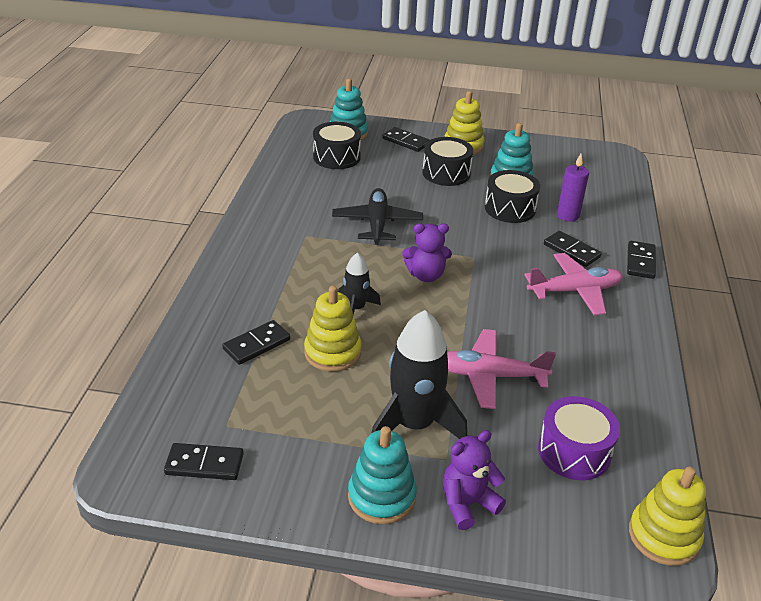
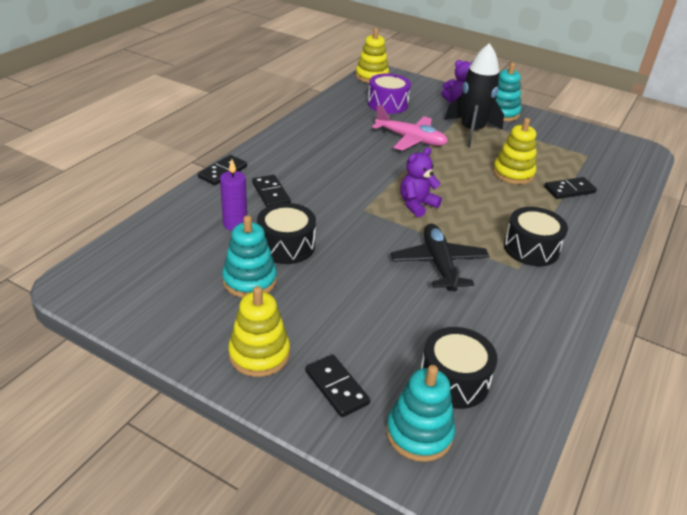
camera: 160 degrees left, 0 degrees up
black domino [164,443,244,480] -> none
black plane [332,188,423,245] -> black plane turned 150 degrees clockwise [391,224,490,292]
black rocket [338,253,381,315] -> none
purple teddy bear [402,223,452,282] -> purple teddy bear turned 60 degrees counterclockwise [401,147,442,217]
black drum [422,137,473,186] -> black drum moved to [504,207,568,266]
pink plane [524,253,623,315] -> none

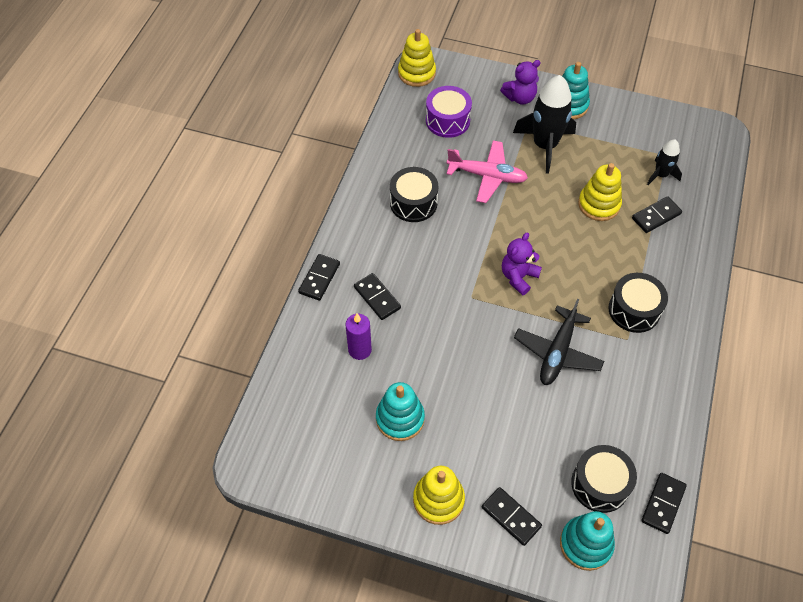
camera: 10 degrees left, 20 degrees up
black drum [257,203,316,264] -> black drum moved to [390,167,438,222]
black plane [391,224,490,292] -> black plane turned 135 degrees counterclockwise [514,299,604,385]
none -> black domino [641,473,687,534]
none -> black rocket [647,139,682,185]

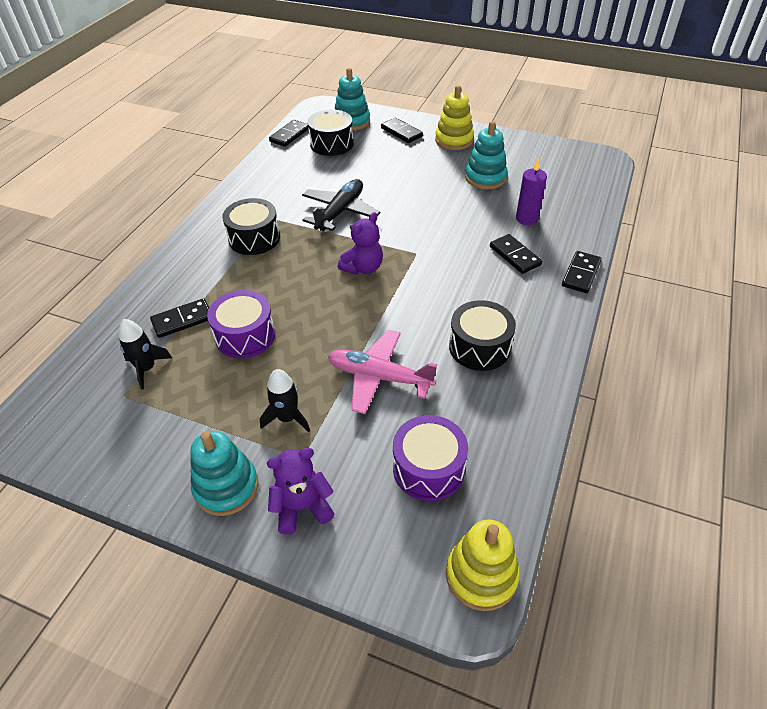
camera: 175 degrees left, 10 degrees down
black rocket [513,75,576,174] -> black rocket [260,369,310,432], size x0.54
yellow stacking toy [578,163,622,221] -> purple drum [207,290,275,359]

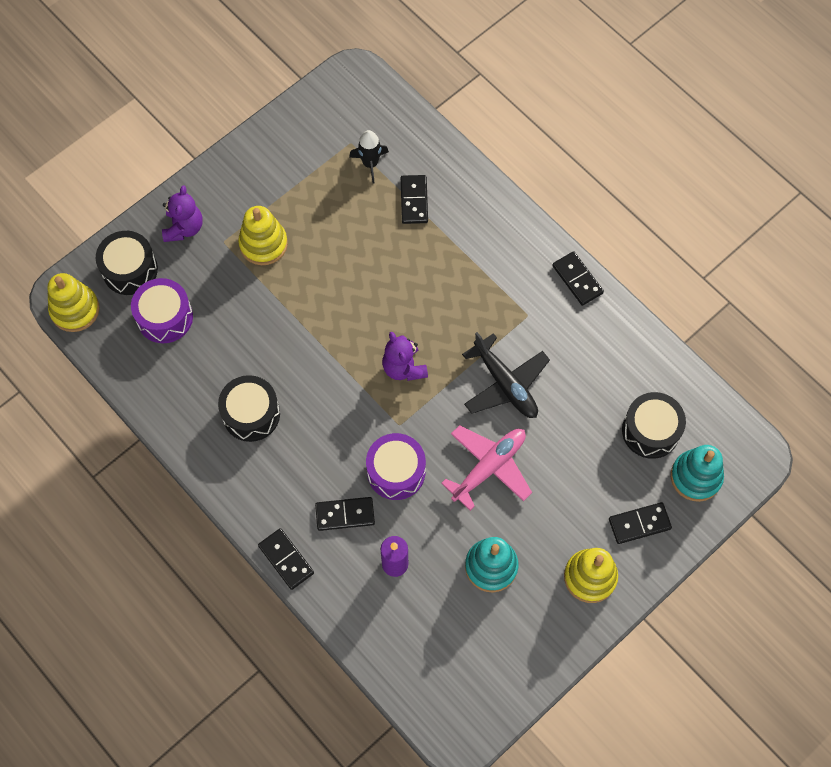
camera: 115 degrees right, 20 degrees up
turquoise stacking toy [190,431,259,516] -> none
purple drum [207,290,275,359] -> purple drum moved to [366,433,426,500]
black drum [222,198,280,255] -> black drum moved to [96,231,158,295]
black rocket [260,369,310,432] -> yellow stacking toy [238,206,288,265]
black domino [269,120,308,147] -> black domino moved to [552,251,604,306]
pink plane [328,330,437,414] -> pink plane moved to [441,425,532,511]

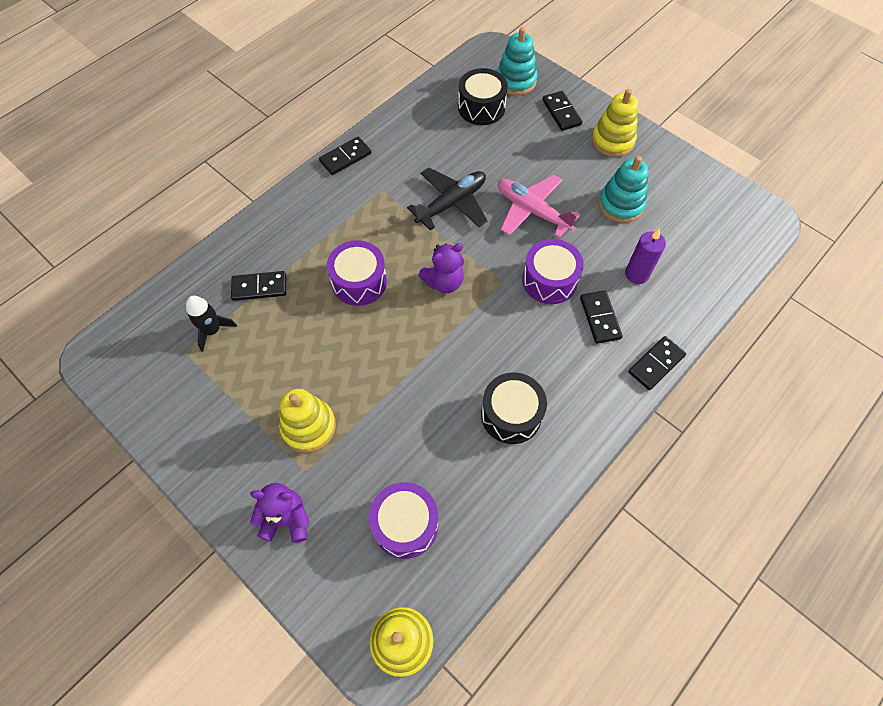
camera: 95 degrees left, 5 degrees down
black drum [96,231,158,295] -> none
none -> purple drum [327,240,387,306]

